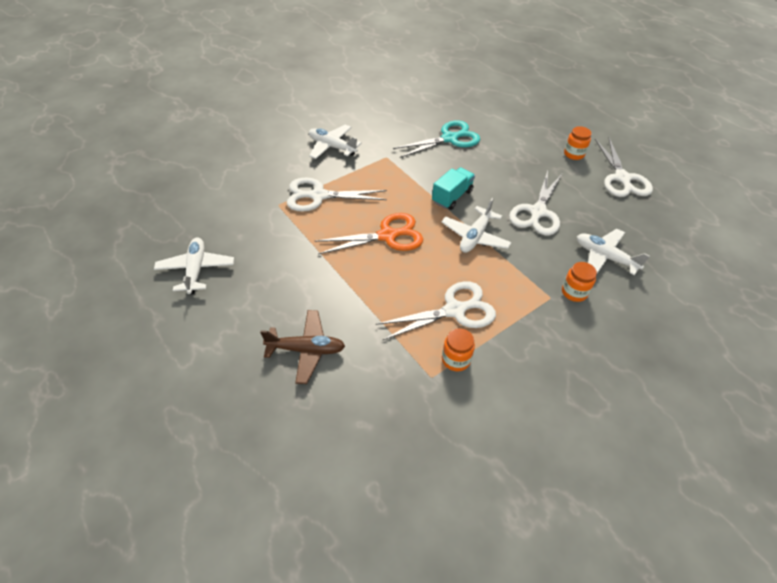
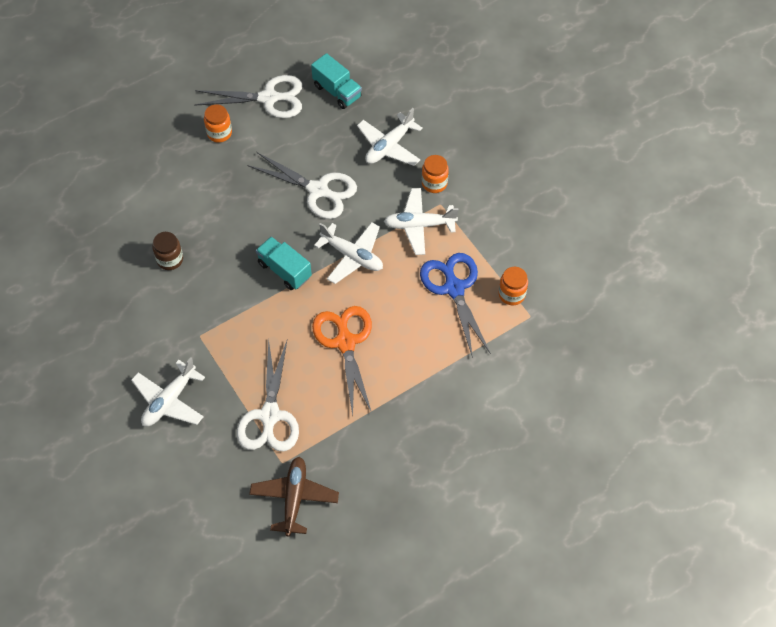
camera: 85 degrees left, 10 degrees up
white plane [154,238,234,294] -> white plane moved to [384,188,459,255]
brown plane [260,310,345,384] -> brown plane moved to [249,457,339,537]
white scissors [376,281,496,341] -> blue scissors [420,253,491,358]
turquoise scissors [393,120,480,158] -> brown jar [152,232,183,270]
none -> turquoise truck [311,53,362,109]

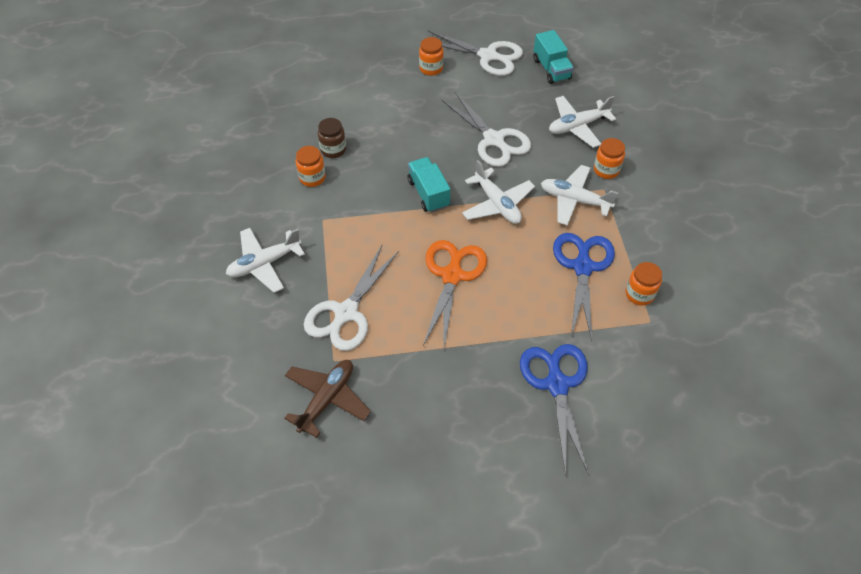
camera: 25 degrees right, 5 degrees down
none -> orange jar [296,146,326,187]
none -> blue scissors [520,344,588,476]

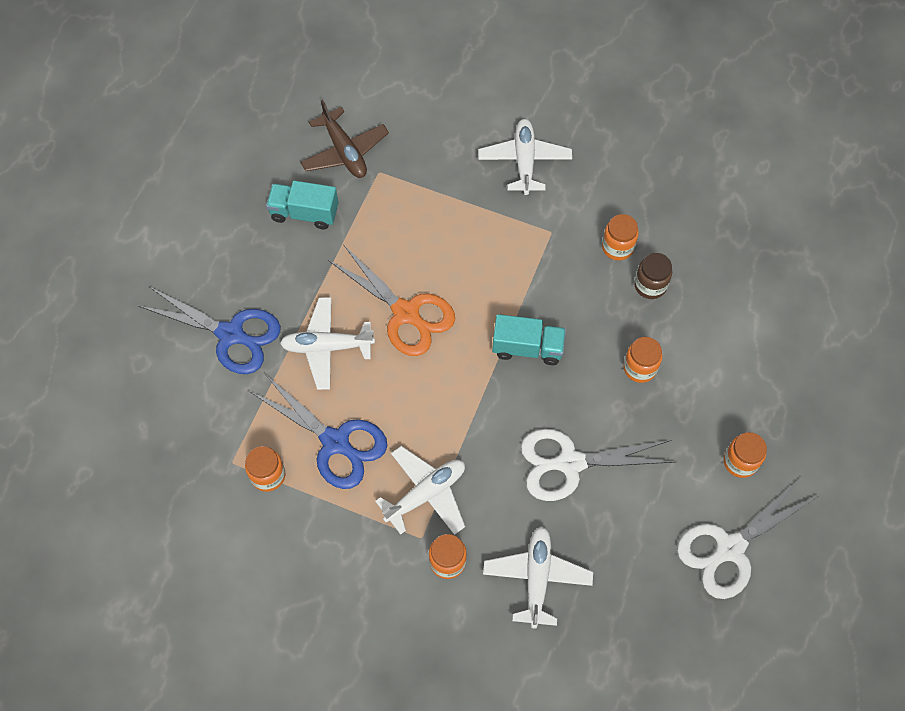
camera: 120 degrees right, 10 degrees up
white scissors [304,245,399,351] -> none
white plane [462,160,535,224] -> white plane moved to [280,297,375,390]
turquoise truck [533,30,574,84] -> turquoise truck moved to [266,180,339,230]
none -> orange jar [623,337,662,383]

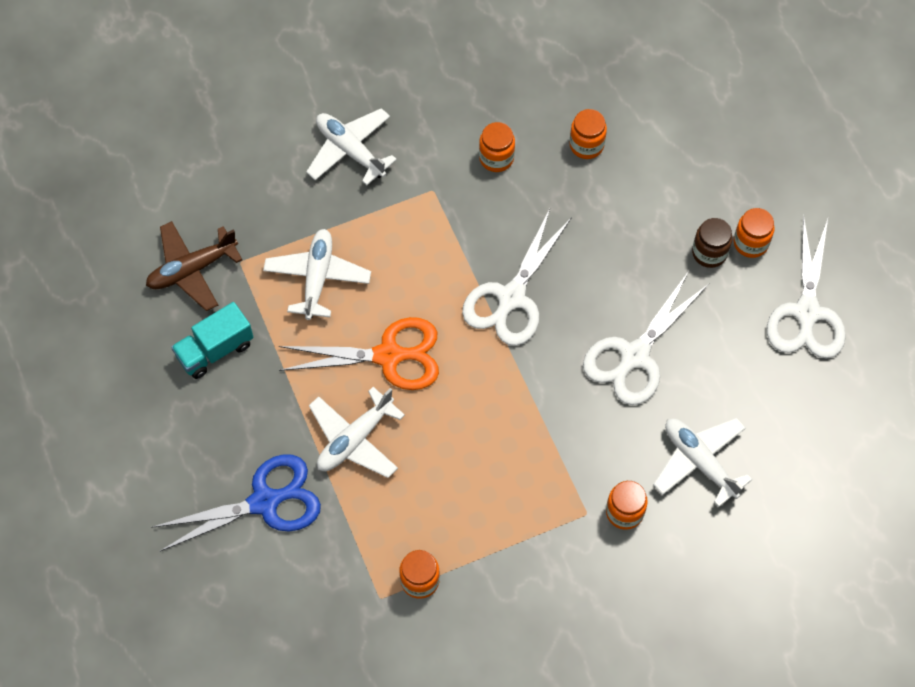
camera: 45 degrees left, 0 degrees up
blue scissors [249,373,387,489] -> none
brown plane [300,100,389,178] -> brown plane turned 135 degrees clockwise [146,221,242,311]
white plane [375,446,465,535] -> white plane moved to [263,229,371,320]
turquoise truck [492,314,566,365] -> white scissors [462,209,572,346]
orange jar [623,337,662,383] -> orange jar moved to [569,109,607,159]
brown jar [634,253,672,299] -> brown jar moved to [692,218,733,268]

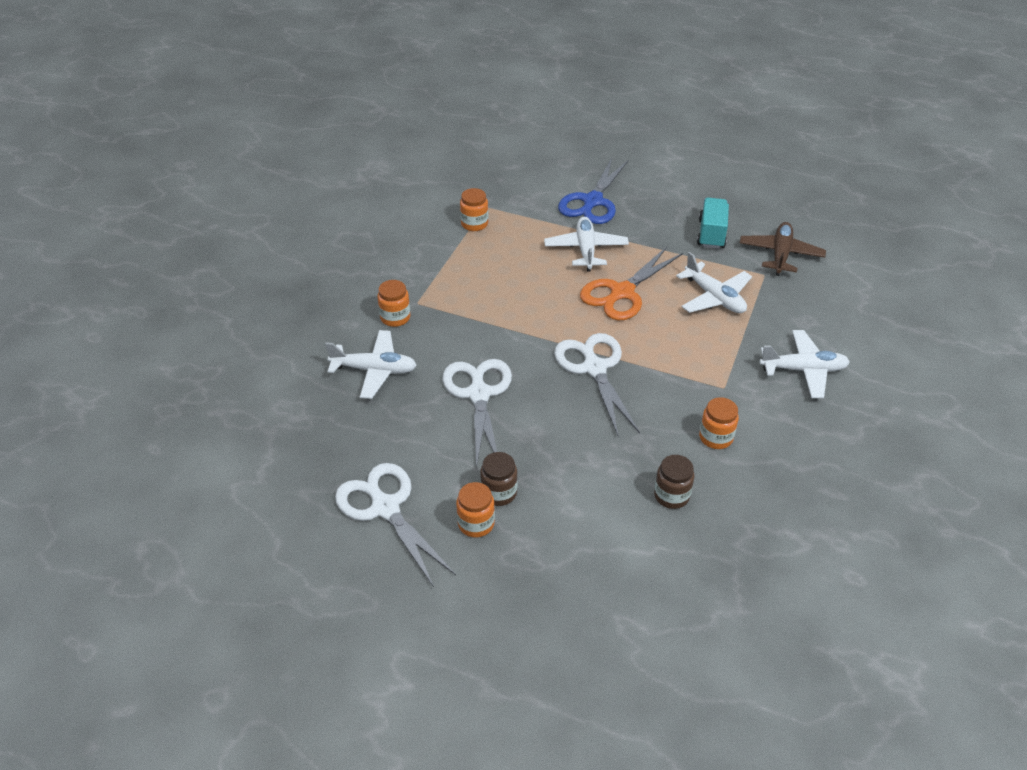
camera: 135 degrees right, 20 degrees down
orange jar [569,109,607,159] -> brown jar [654,455,695,509]

